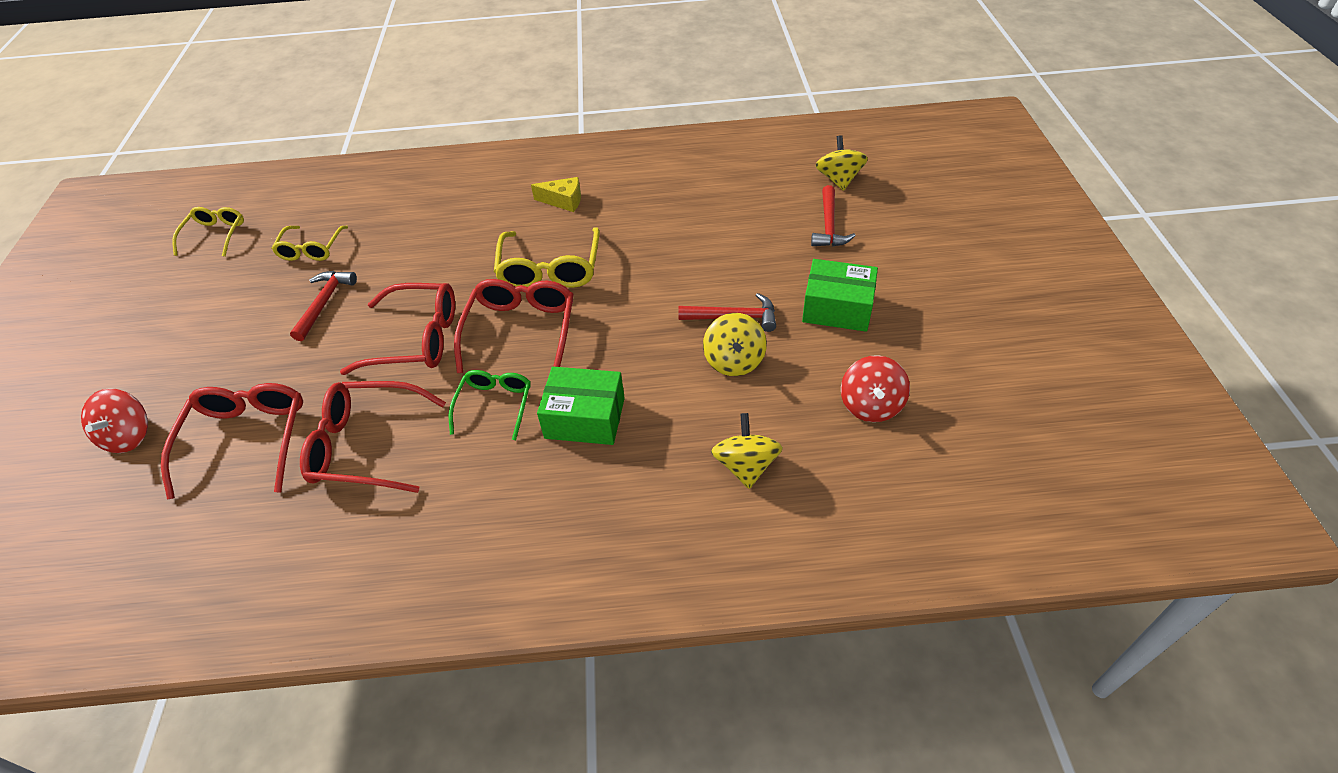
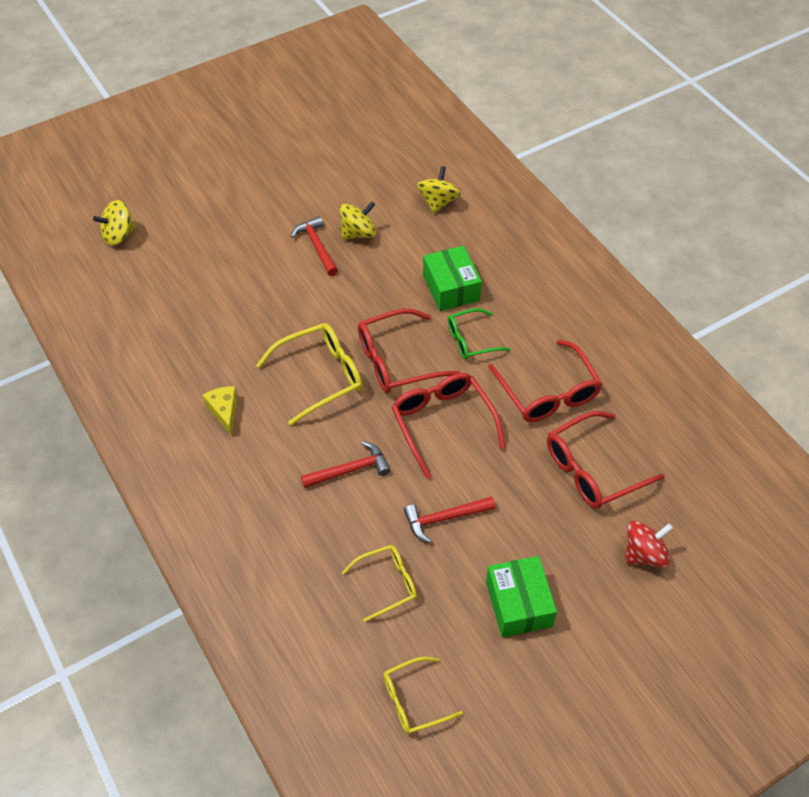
camera: 120 degrees left, 5 degrees up
yellow spinning top [711,413,783,489] -> yellow spinning top turned 135 degrees clockwise [417,166,461,214]
green box [802,259,878,332] -> green box moved to [486,556,557,637]
red hammer [811,185,856,246] -> red hammer moved to [301,441,390,488]
red spinning top [841,355,910,422] -> none

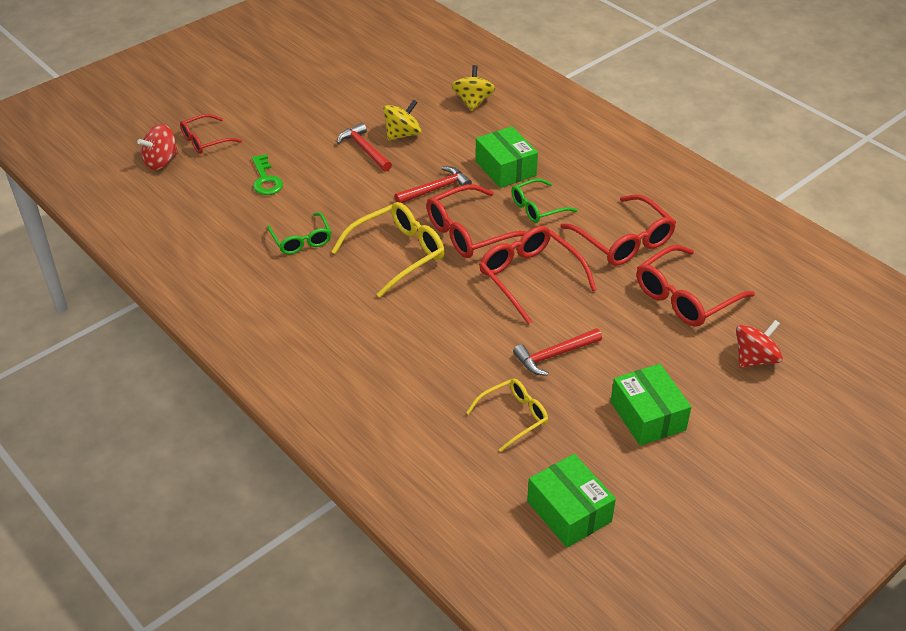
camera: 10 degrees left, 10 degrees down
yellow spinning top [93,200,136,246] -> red spinning top [137,124,178,170]
yellow cheese [202,386,238,436] -> none
red hammer [301,441,390,488] -> red hammer moved to [395,166,472,203]
yellow glasses [383,657,463,734] -> green box [527,454,616,548]
none -> red glasses [180,114,242,154]
none -> green key [252,154,283,195]
none -> green glasses [267,212,331,254]

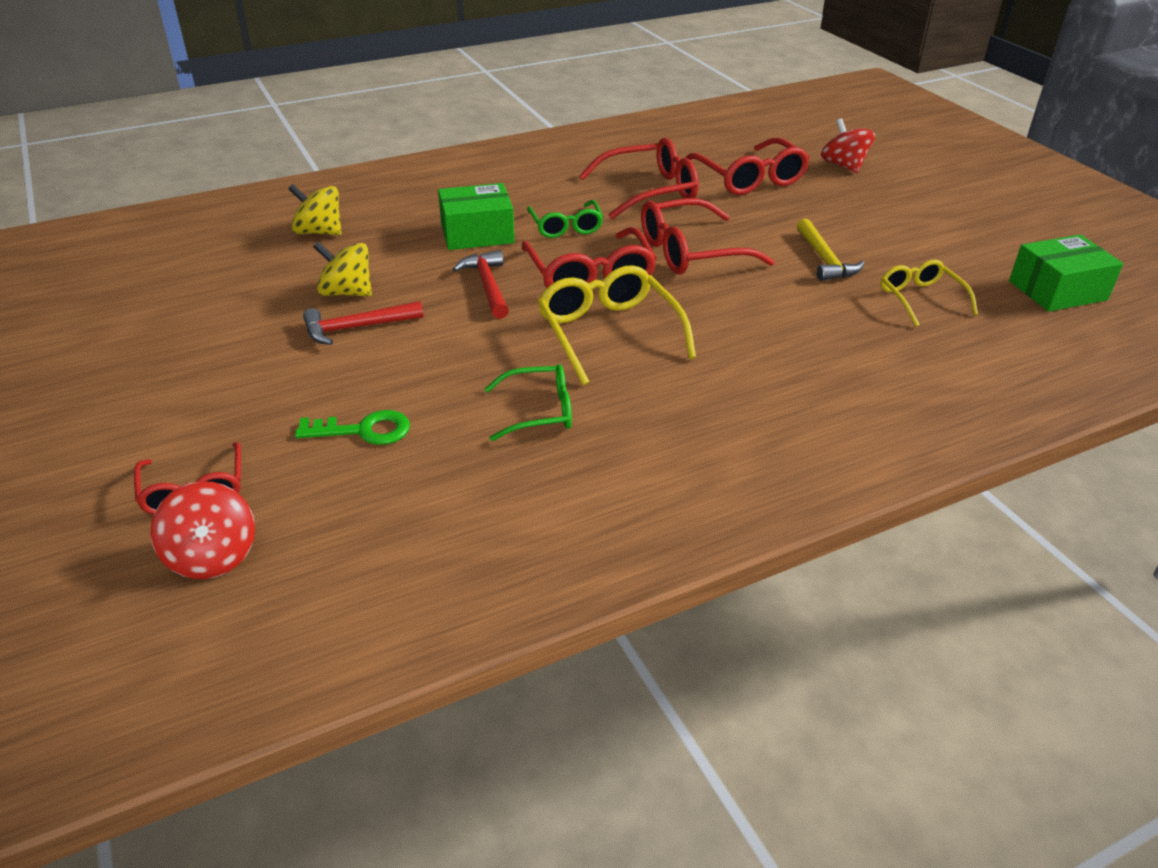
camera: 75 degrees left, 5 degrees down
yellow spinning top [383,99,421,141] -> yellow spinning top turned 45 degrees counterclockwise [313,242,372,296]
red hammer [513,328,602,376] -> yellow hammer [797,219,864,281]
green box [610,364,691,446] -> none

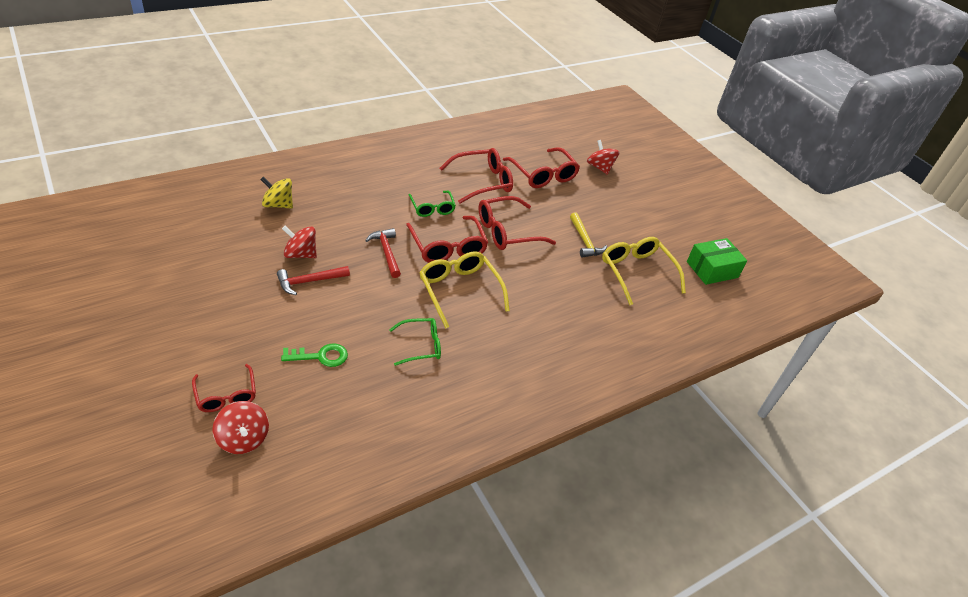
camera: 10 degrees left, 5 degrees up
yellow spinning top [313,242,372,296] -> red spinning top [282,226,317,258]
green box [438,183,515,250] -> none
yellow glasses [881,260,978,327] -> yellow glasses [602,237,686,305], size x1.60

